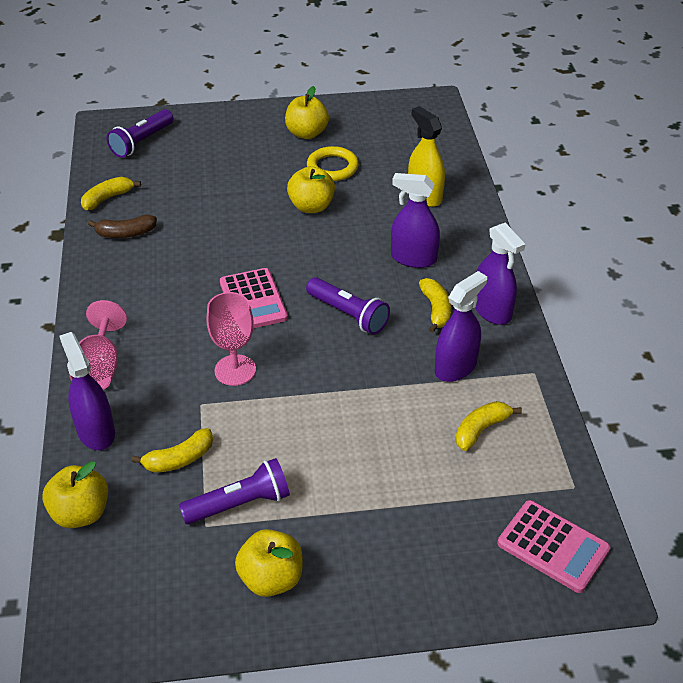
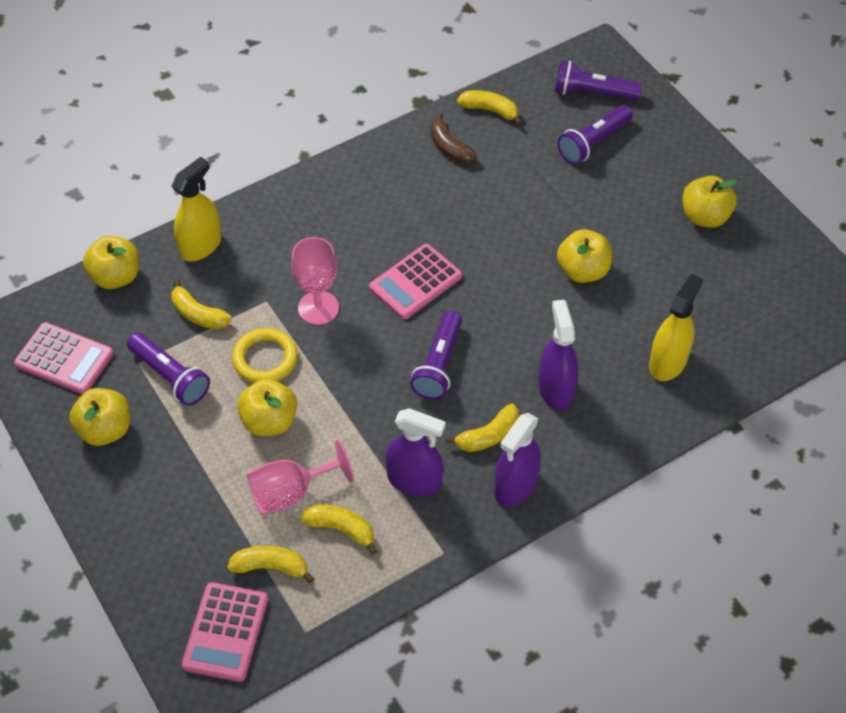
camera: 65 degrees right, 10 degrees up
purple spray bottle [60,332,115,450] -> yellow spray bottle [171,157,222,262]
pink goblet [69,300,127,390] -> pink goblet moved to [247,440,354,515]
yellow ring [307,146,359,181] -> yellow ring moved to [232,328,298,383]
none -> pink calculator [14,322,114,394]
none -> yellow banana [227,546,315,583]
none -> yellow apple [237,379,297,436]
none -> purple flashlight [557,105,633,164]

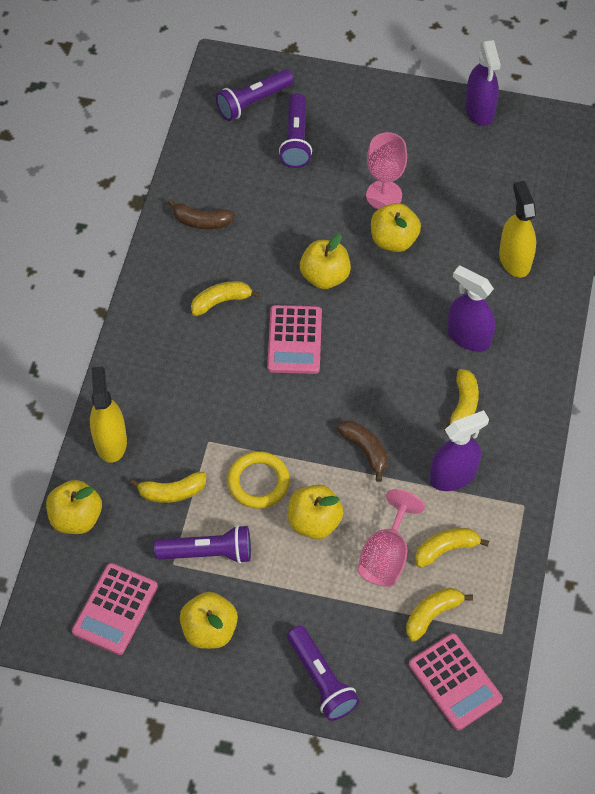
camera: 45 degrees left, 5 degrees up
pink calculator [14,322,114,394] -> pink calculator turned 135 degrees clockwise [72,563,158,655]
pink goblet [291,237,339,325] -> pink goblet moved to [366,132,407,209]
purple flashlight [410,311,462,400] -> purple flashlight moved to [287,626,360,721]
yellow banana [457,90,522,125] -> yellow banana moved to [191,281,260,316]
purple spray bottle [494,413,541,507] -> purple spray bottle moved to [465,40,501,126]
yellow apple [682,176,737,228] -> yellow apple moved to [300,234,351,289]
none -> brown banana [337,421,388,482]

